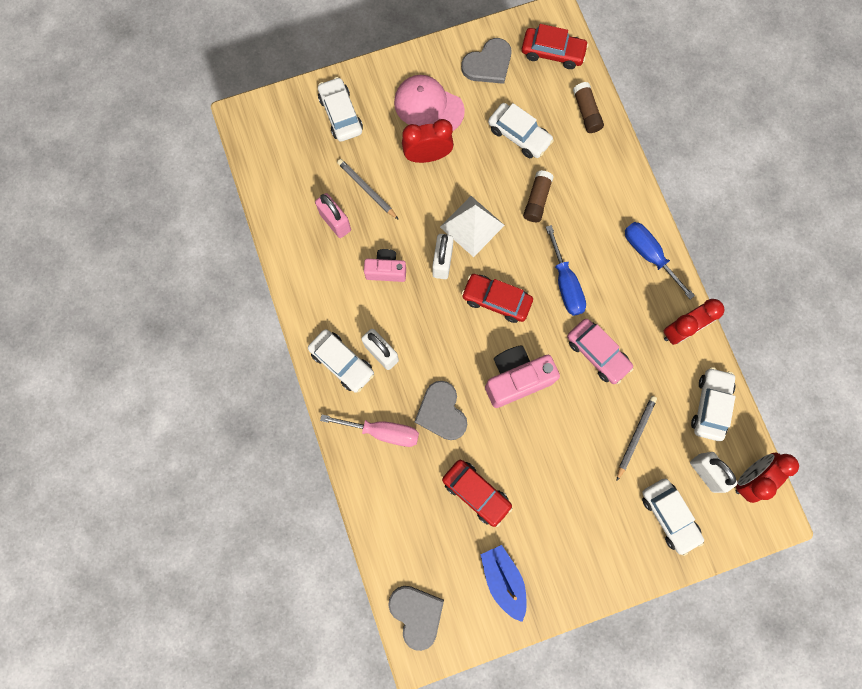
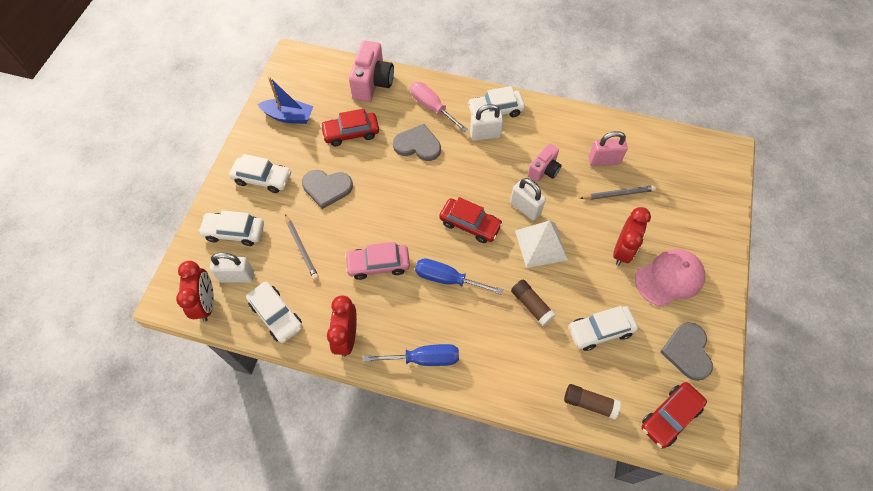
camera: 125 degrees right, 15 degrees down
white car [318,77,363,142] -> white car moved to [229,154,291,193]
pink screwdriver [320,415,419,447] -> pink screwdriver turned 90 degrees clockwise [410,82,468,132]
grey heart [388,586,444,651] -> grey heart moved to [302,170,353,209]
red car [462,274,533,323] -> red car turned 60 degrees clockwise [439,197,503,243]
pink camera [485,346,560,408] -> pink camera moved to [349,41,394,102]

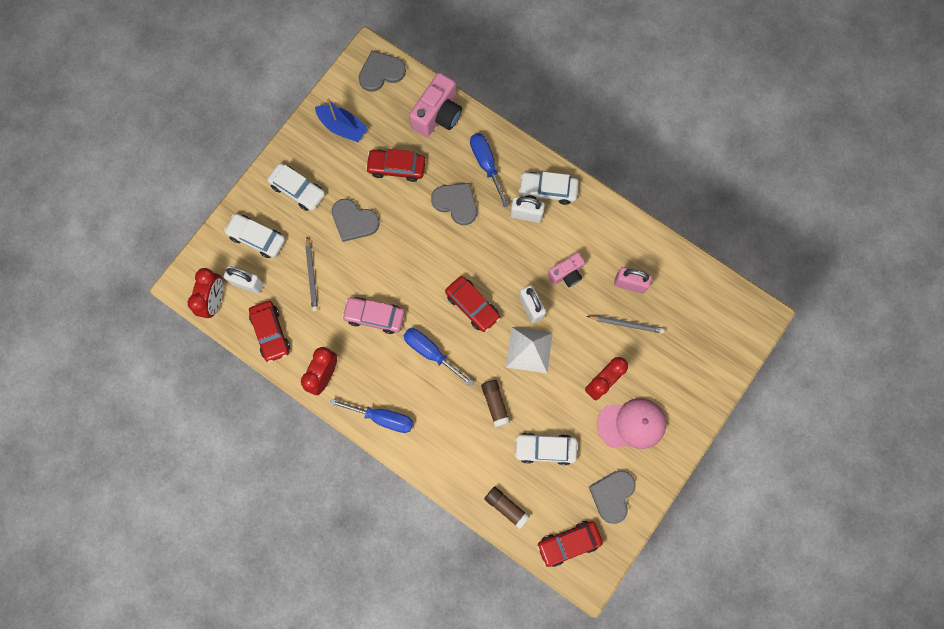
camera: 20 degrees right, 15 degrees up
white car [246,282,302,343] -> red car [249,301,290,363]
pink screwdriver [410,82,468,132] -> blue screwdriver [470,133,509,207]
none -> grey heart [359,51,406,92]

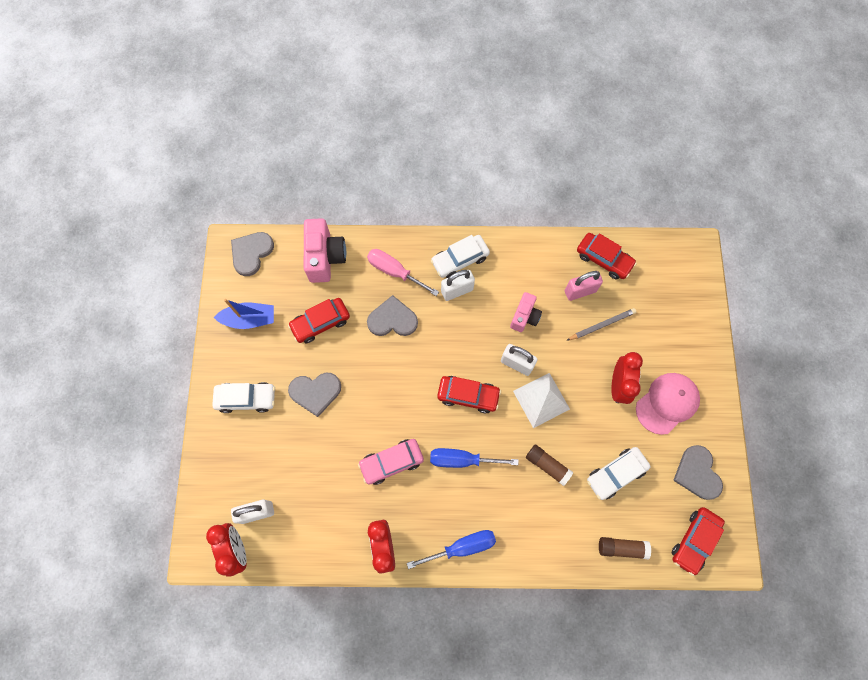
camera: 35 degrees left, 5 degrees down
white car [224,214,285,258] -> none
red car [249,301,290,363] -> red car moved to [577,233,637,279]
grey pencil [305,237,318,312] -> none
blue screwdriver [470,133,509,207] -> pink screwdriver [367,249,439,296]

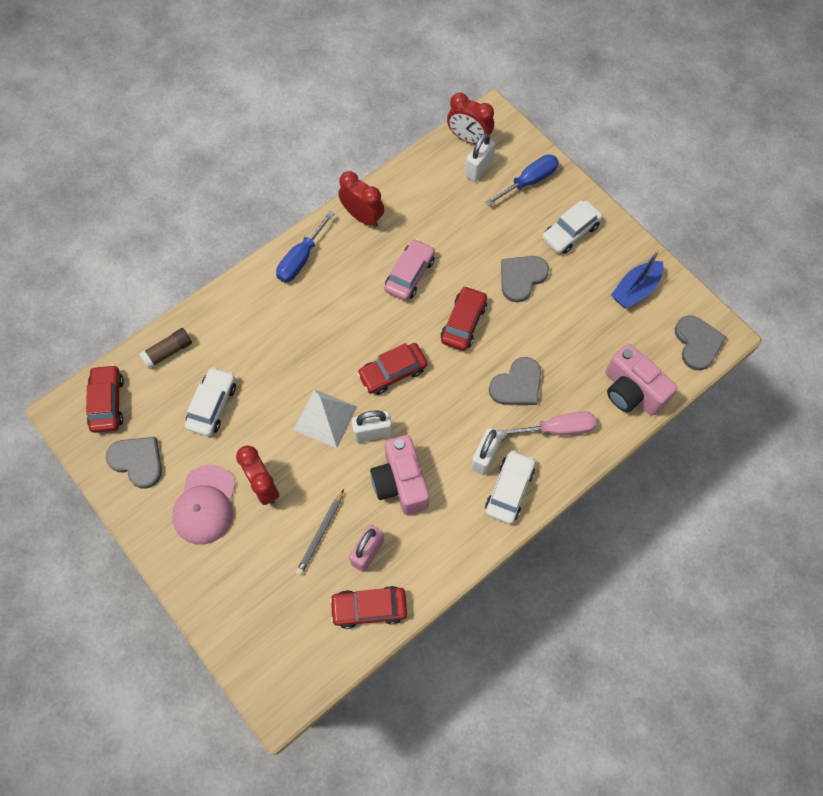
camera: 140 degrees right, 5 degrees down
red car [288,298,350,343] -> red car moved to [441,286,487,351]
blue screwdriver [430,448,518,468] -> blue screwdriver moved to [485,154,559,206]
pink camera [510,292,542,332] -> pink camera [370,435,429,515], size x1.62
brown glue stick [526,444,573,486] -> none

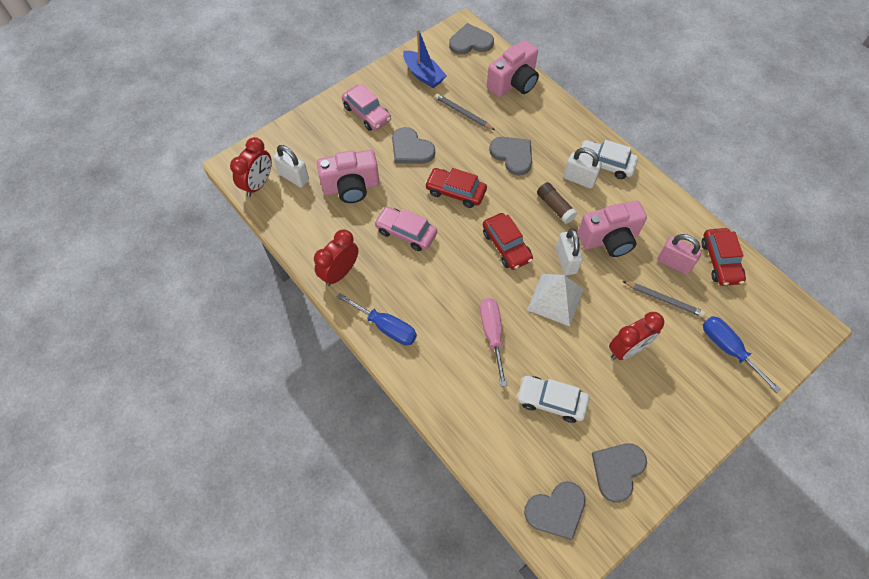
camera: 90 degrees left, 5 degrees down
red car [86,365,124,433] -> grey heart [524,481,586,540]
brown glue stick [139,328,192,369] -> brown glue stick moved to [537,182,577,224]
pink cap [172,465,236,545] -> none
blue screwdriver [485,154,559,206] -> blue screwdriver moved to [703,316,781,393]
pink screwdriver [498,411,596,436] -> pink screwdriver moved to [480,298,507,387]
white car [542,200,603,254] -> pink car [342,84,391,131]
none -> pink camera [317,150,379,203]
none -> grey pencil [435,94,495,130]

